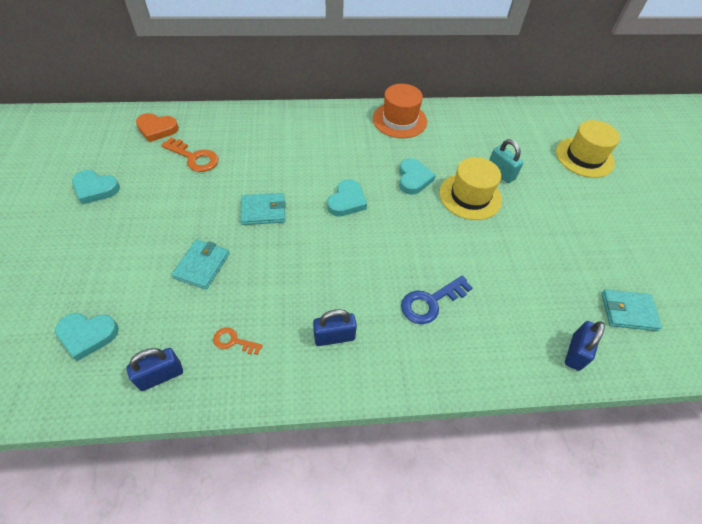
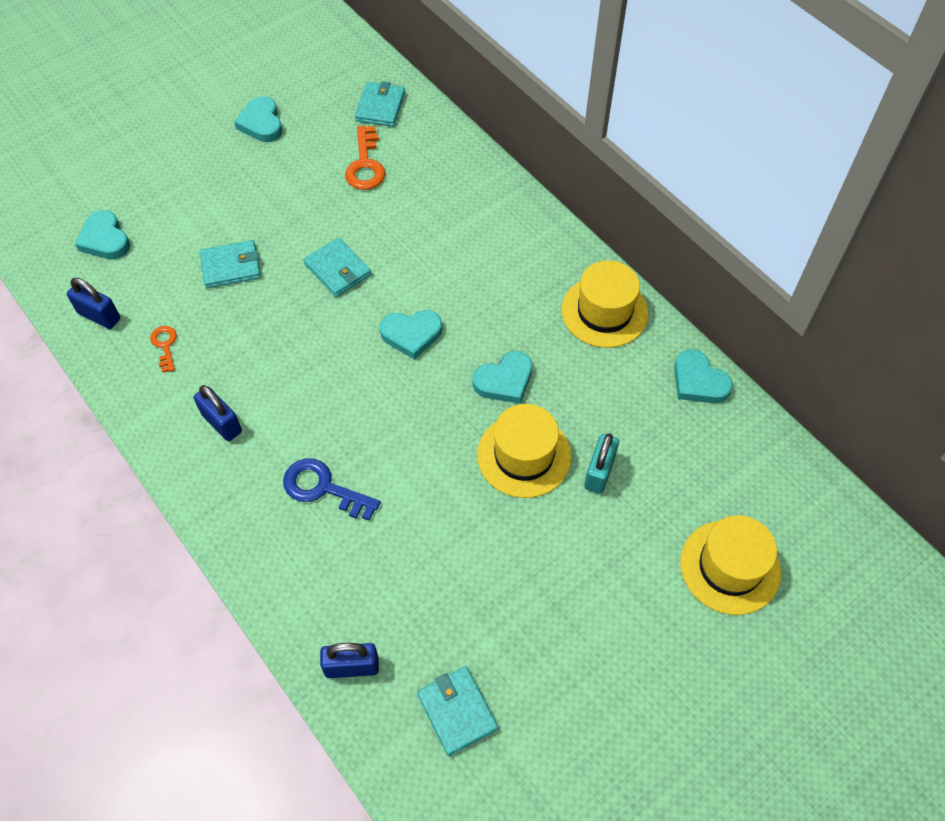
camera: 60 degrees right, 5 degrees up
orange heart [136,113,179,142] -> turquoise wallet [355,81,405,127]
orange hat [373,84,427,138] -> yellow hat [562,261,649,348]
none -> turquoise heart [674,349,733,403]

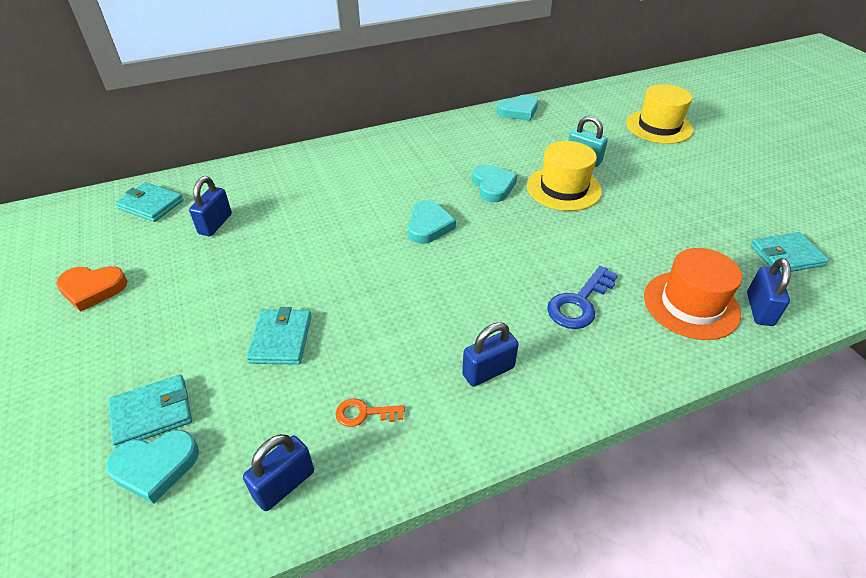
camera: 75 degrees left, 15 degrees down
turquoise heart [234,96,282,142] -> orange heart [56,266,128,312]
turquoise wallet [304,238,371,297] -> turquoise wallet moved to [108,374,192,448]
orange key [345,126,385,190] -> blue padlock [189,176,232,236]
yellow hat [562,261,649,348] -> none
none -> orange hat [644,248,742,340]

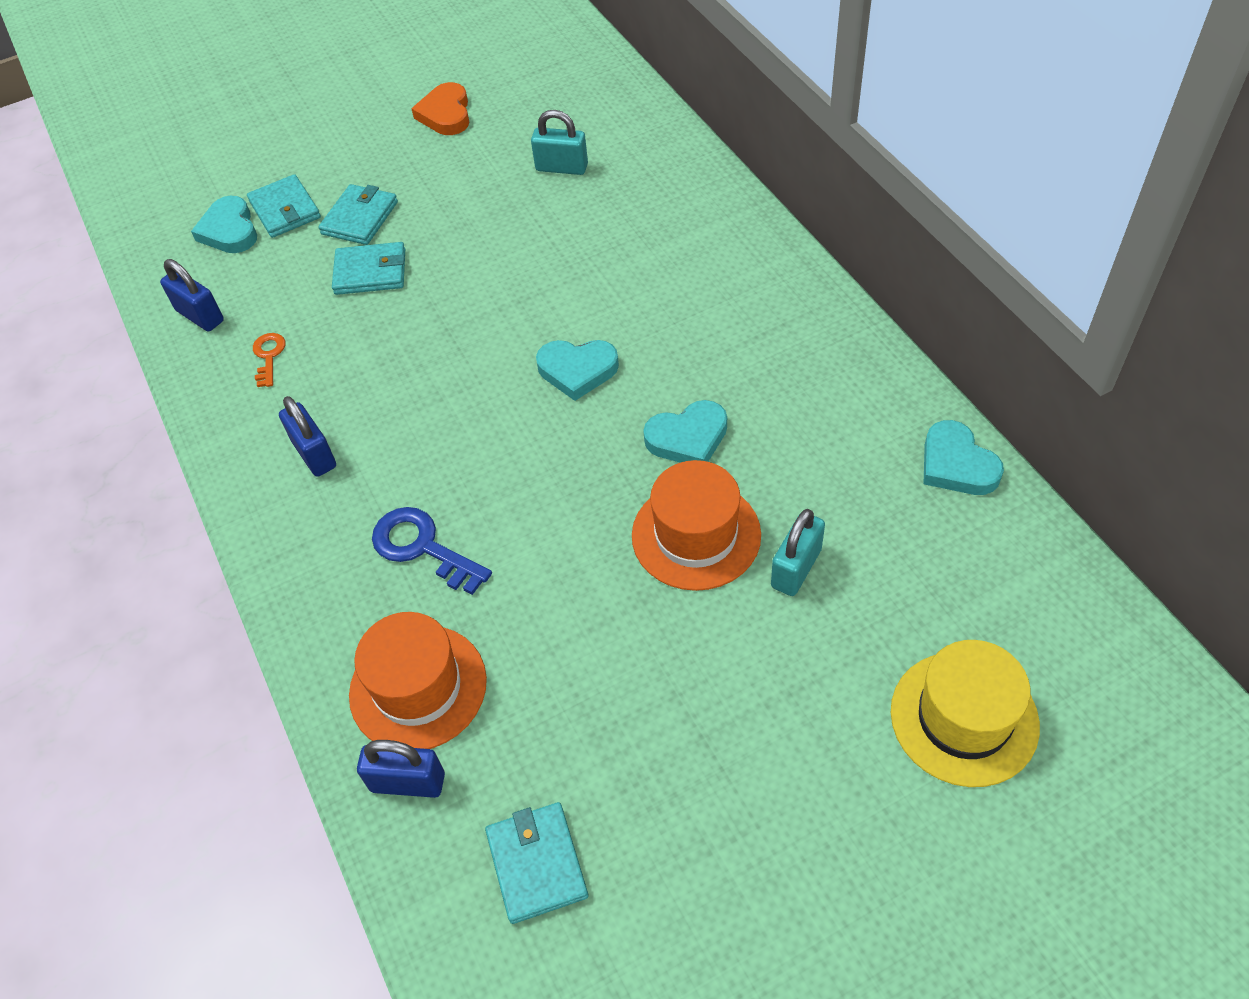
camera: 90 degrees right, 10 degrees up
turquoise wallet [115,182,184,222] -> turquoise wallet moved to [318,184,398,245]
blue padlock [189,176,232,236] -> turquoise padlock [531,110,588,175]
yellow hat [527,141,602,211] -> orange hat [632,460,761,591]

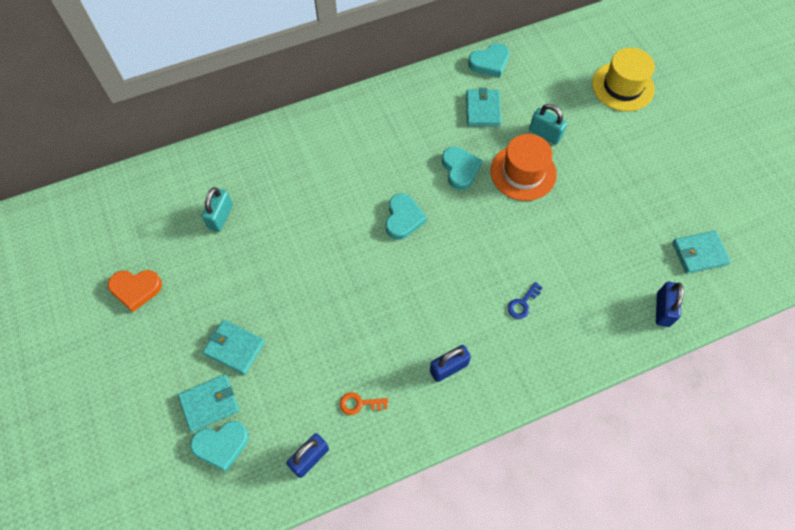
camera: 90 degrees left, 10 degrees up
turquoise wallet [332,242,405,295] -> turquoise wallet moved to [466,88,501,127]
orange hat [349,612,487,749] -> none
blue key [372,507,492,595] -> blue key [508,282,543,319], size x0.59

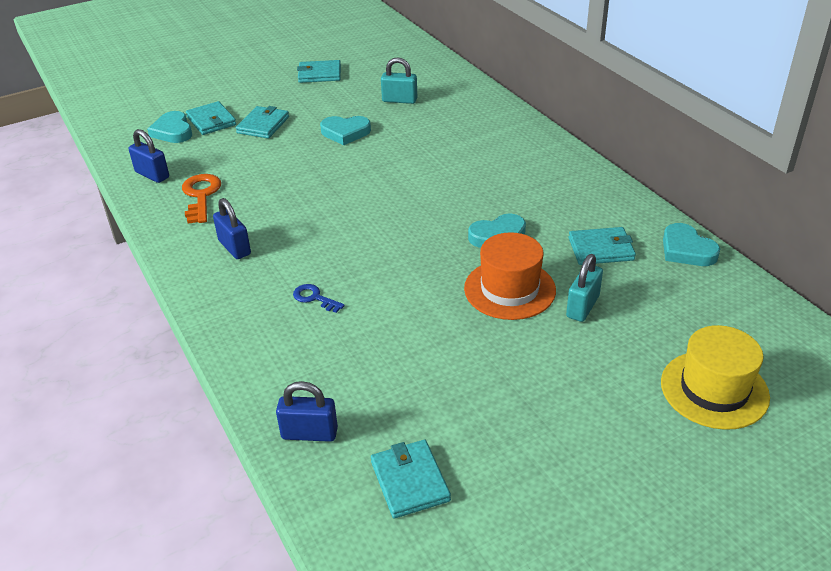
camera: 85 degrees right, 25 degrees down
orange heart [108,270,162,312] -> turquoise wallet [297,60,341,83]
orange key [340,392,388,415] -> orange key [182,174,221,224], size x1.70
turquoise heart [386,193,427,240] -> turquoise heart moved to [320,116,371,146]

